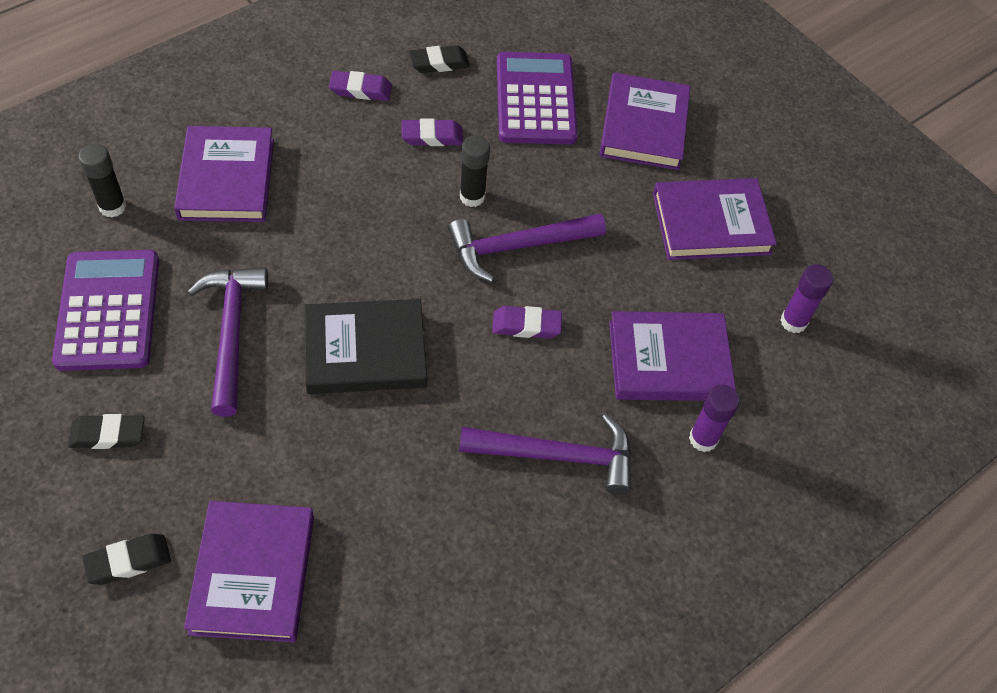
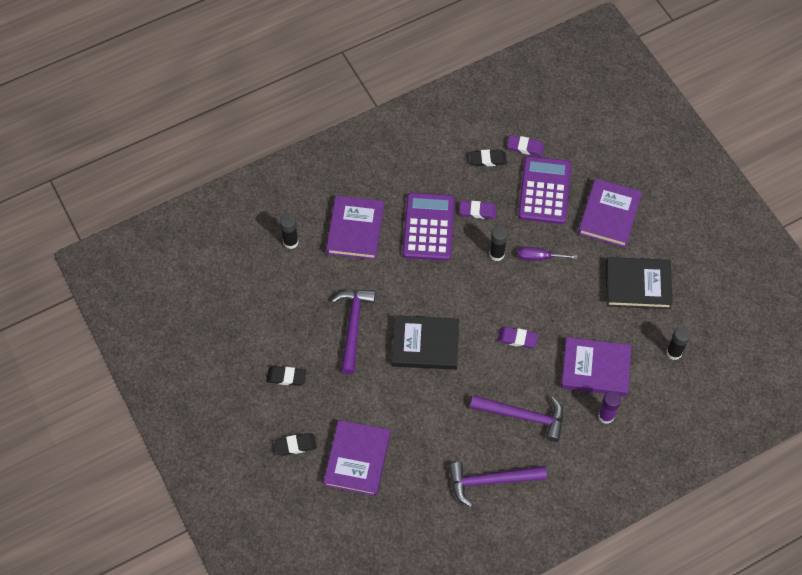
camera: 15 degrees right, 5 degrees up
purple calculator [52,250,159,371] -> purple calculator moved to [402,193,455,261]
purple eraser [329,71,392,101] -> purple eraser moved to [507,135,544,156]
purple hammer [448,214,606,282] -> purple hammer moved to [449,462,547,507]
purple book [653,178,777,260] -> black book [606,257,673,309]
purple glue stick [780,264,833,333] -> black glue stick [666,326,691,360]
none -> purple screwdriver [518,247,577,261]

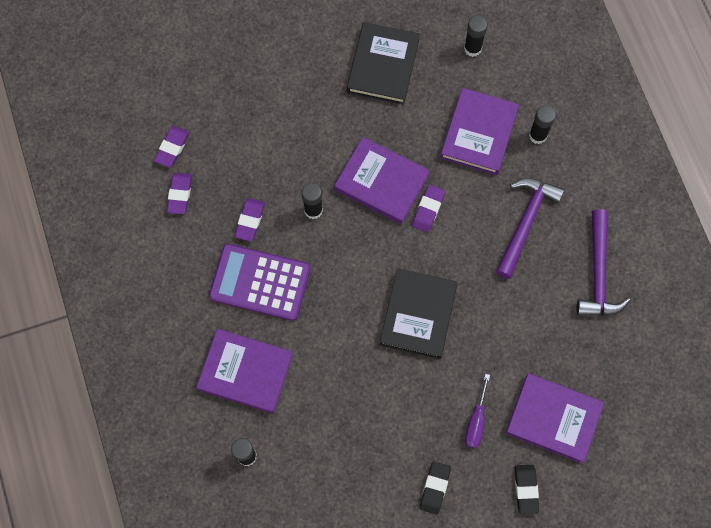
camera: 80 degrees left, 10 degrees up
purple hammer [331,290,375,374] -> none
black eraser [470,149,507,166] -> purple eraser [167,173,192,214]
purple calculator [518,156,571,224] -> none
purple screwdriver [518,247,577,261] -> purple screwdriver moved to [465,374,490,448]
purple book [578,178,642,248] -> purple book moved to [334,137,430,224]
purple glue stick [598,391,621,424] -> black glue stick [529,105,556,144]

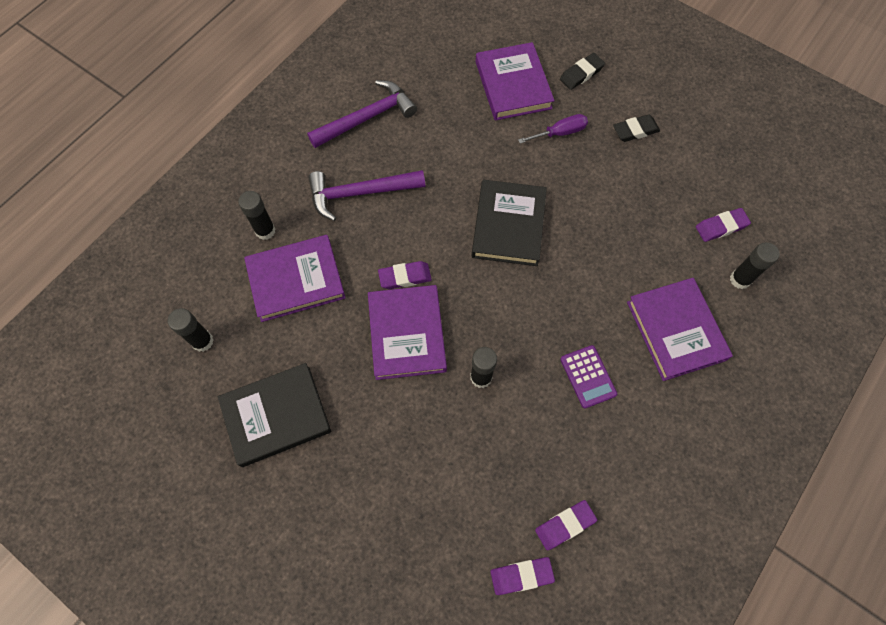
camera: 125 degrees left, 5 degrees down
purple calculator [209,244,311,321] -> purple calculator [560,345,617,408], size x0.54
purple eraser [235,198,265,241] -> purple eraser moved to [696,208,751,242]
black book [380,268,458,359] -> black book turned 60 degrees counterclockwise [472,179,547,266]

